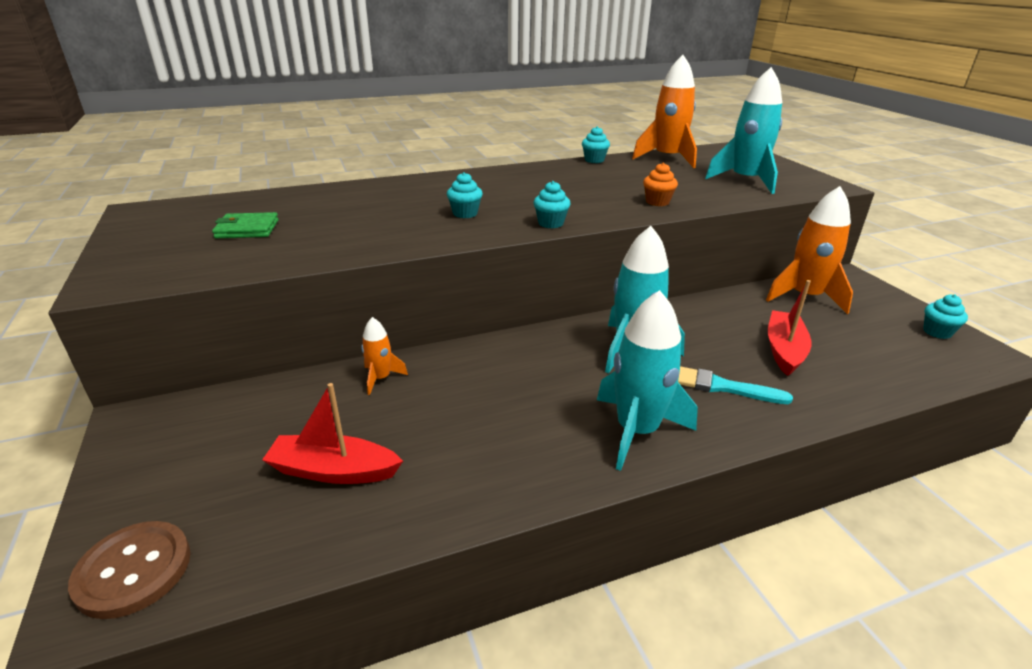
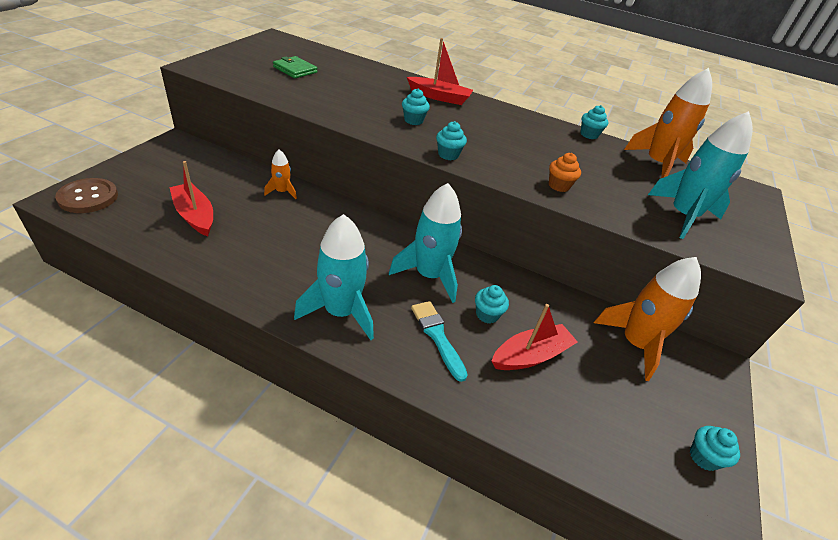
camera: 40 degrees right, 10 degrees up
none -> red boat [407,38,473,105]
none -> turquoise cupcake [475,285,509,324]

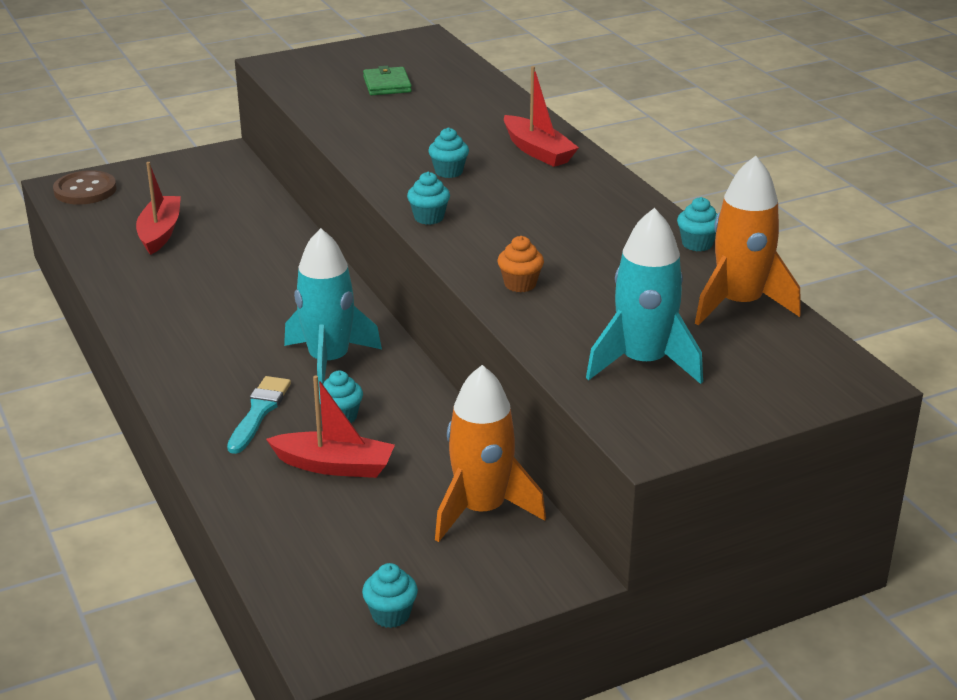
camera: 45 degrees right, 10 degrees down
orange rocket [264,149,297,199] -> none
turquoise rocket [294,214,374,340] -> none

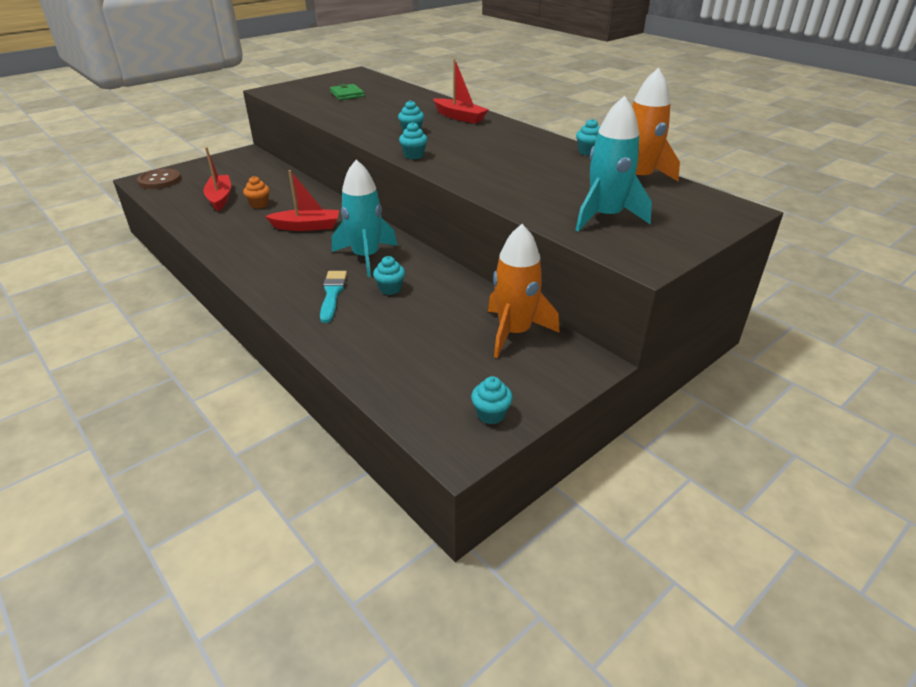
camera: 15 degrees left, 5 degrees up
red boat [266,375,395,478] -> red boat moved to [265,170,339,231]
orange cupcake [498,236,544,292] -> orange cupcake moved to [243,176,270,209]

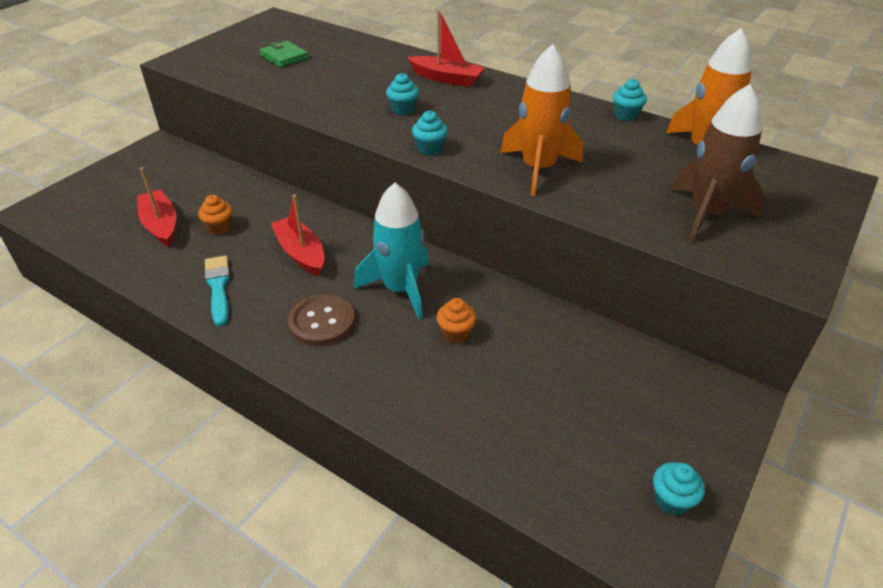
camera: 15 degrees left, 5 degrees up
brown button [137,168,181,189] -> brown button moved to [288,294,355,346]
red boat [265,170,339,231] -> red boat turned 105 degrees counterclockwise [271,195,324,276]
turquoise brush [320,271,347,323] -> turquoise brush moved to [204,255,230,326]
turquoise cupcake [373,256,405,295] -> orange cupcake [436,298,476,343]
orange rocket [488,224,559,358] -> orange rocket moved to [501,44,583,196]
turquoise rocket [576,96,652,232] -> brown rocket [671,84,766,243]

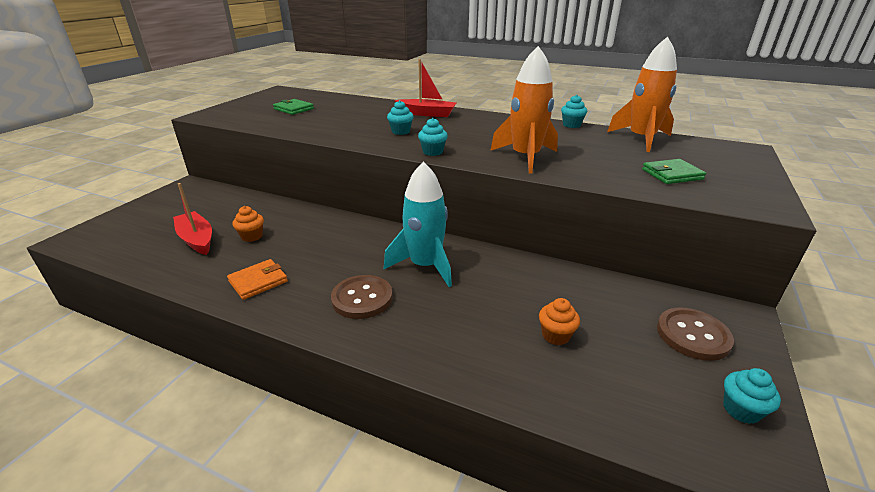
camera: 10 degrees left, 10 degrees down
turquoise brush [204,255,230,326] -> orange wallet [227,259,288,300]
red boat [271,195,324,276] -> none
orange cupcake [436,298,476,343] -> orange cupcake moved to [539,298,580,345]
brown rocket [671,84,766,243] -> green wallet [642,159,706,184]
none -> brown button [657,307,734,361]

